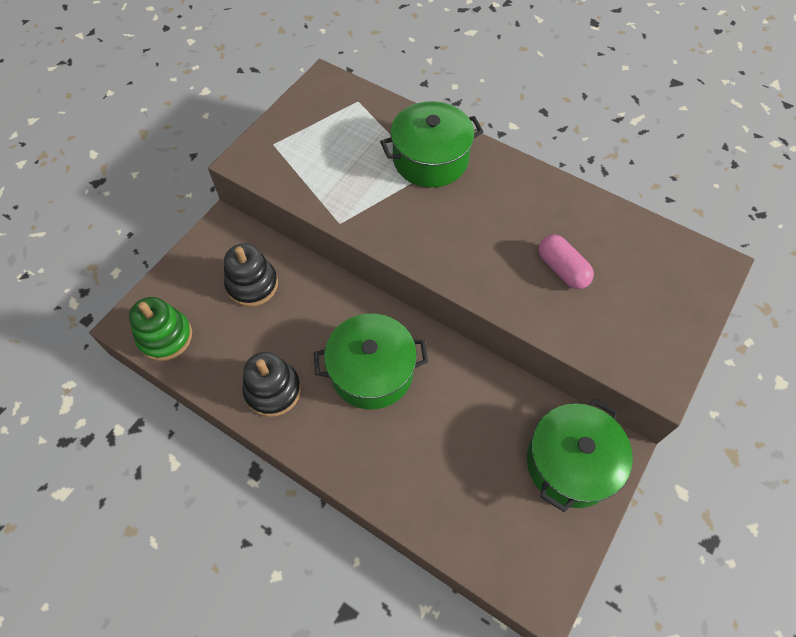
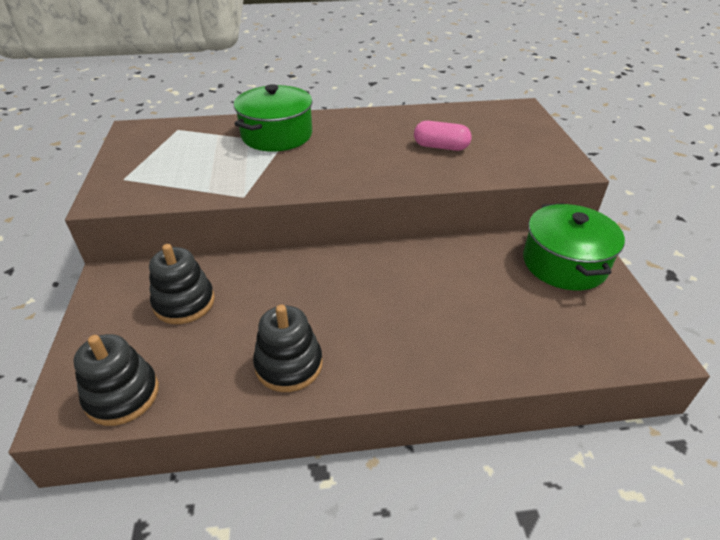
camera: 40 degrees left, 20 degrees down
green stacking toy [129,297,192,361] -> black stacking toy [73,334,159,426]
green pot [314,314,428,409] -> none

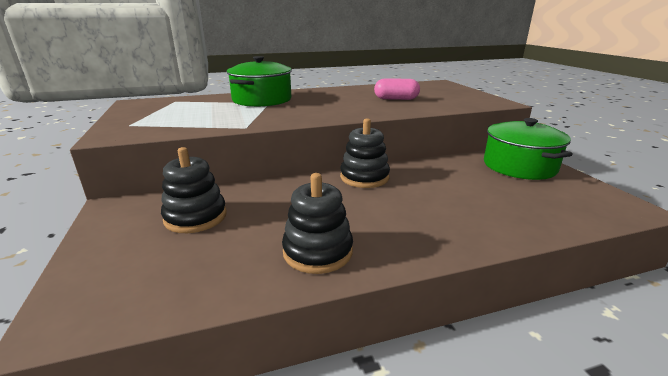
camera: 10 degrees left, 15 degrees down
black stacking toy [73,334,159,426] -> black stacking toy moved to [340,119,390,188]

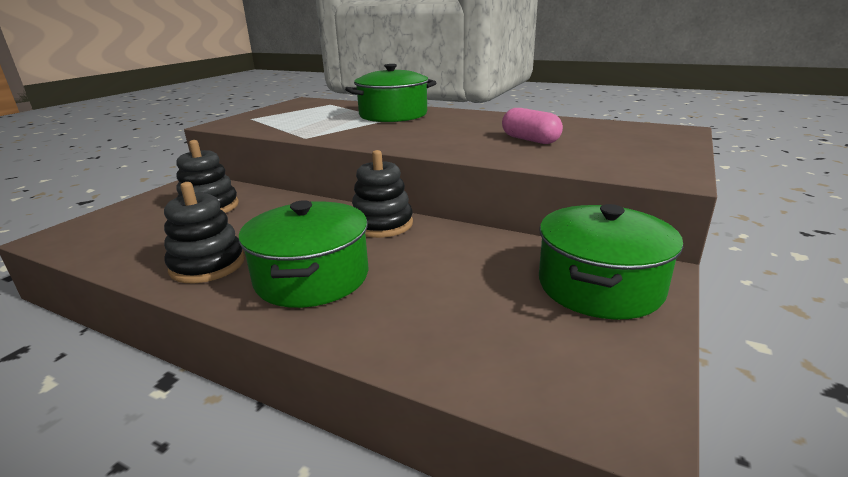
camera: 45 degrees right, 0 degrees up
none -> green pot [239,200,369,308]

